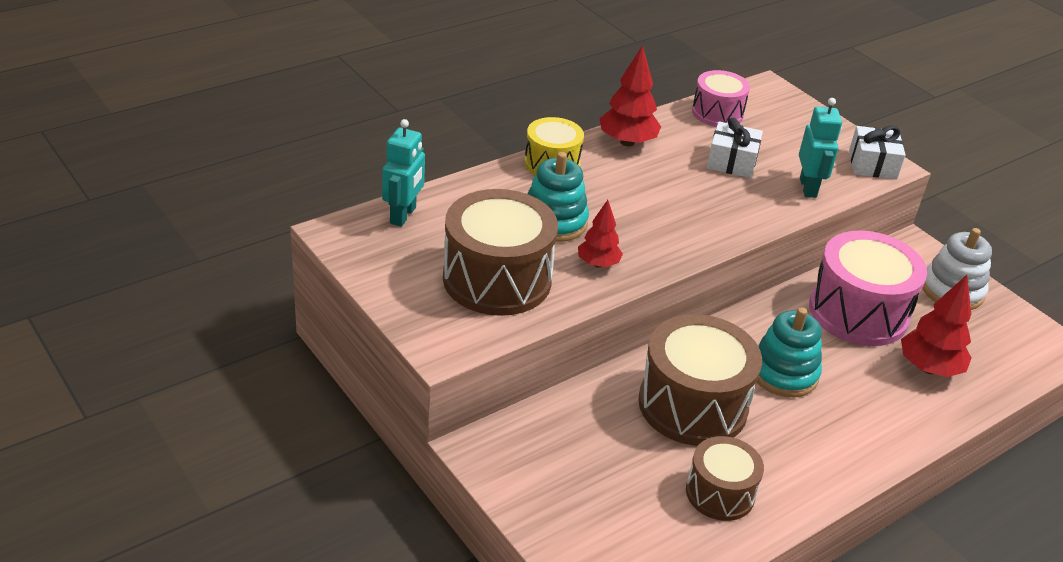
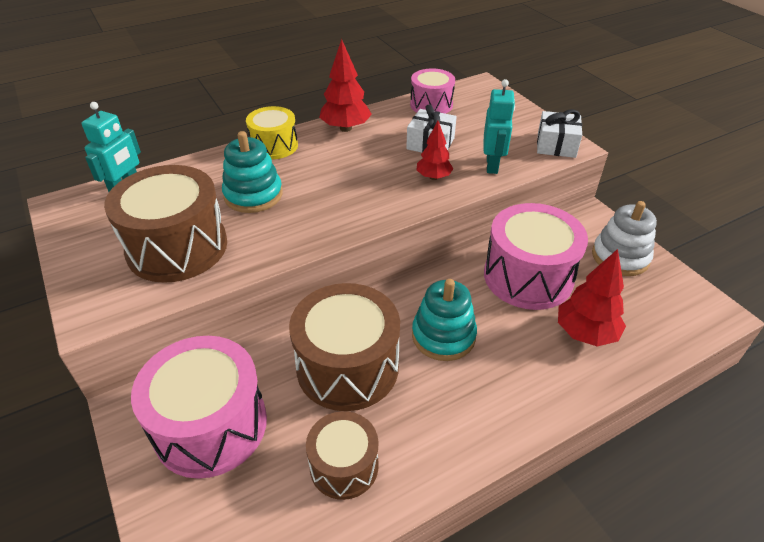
camera: 10 degrees right, 5 degrees up
red tree [578,200,623,268] -> red tree moved to [417,121,453,180]
none -> pink drum [131,336,267,479]

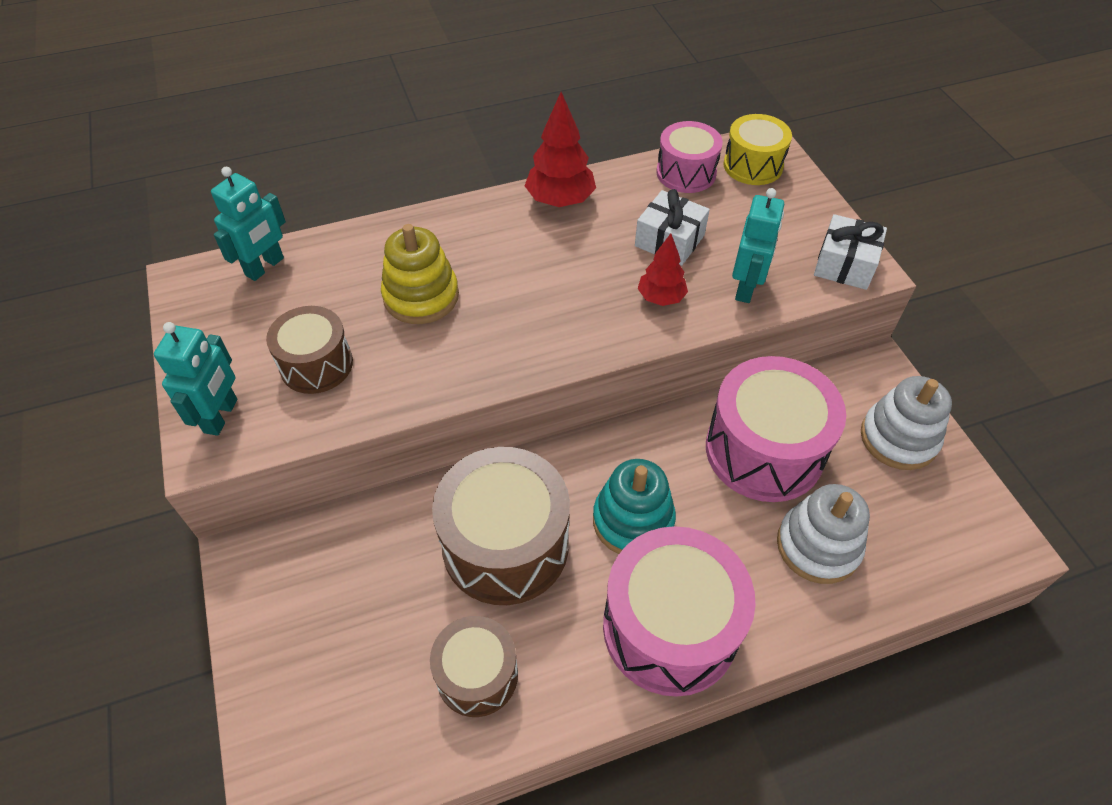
camera: 10 degrees right, 10 degrees up
brown drum [104,165,227,283] -> brown drum [266,306,353,394], size x0.59
pink drum [131,336,267,479] -> pink drum moved to [603,526,756,697]
turquoise stacking toy [222,131,283,213] -> yellow stacking toy [381,224,459,324]
yellow drum [246,106,298,160] -> yellow drum moved to [723,114,792,185]
red tree [558,249,626,346] -> white stacking toy [777,484,870,584]
none -> turquoise robot [154,322,237,436]

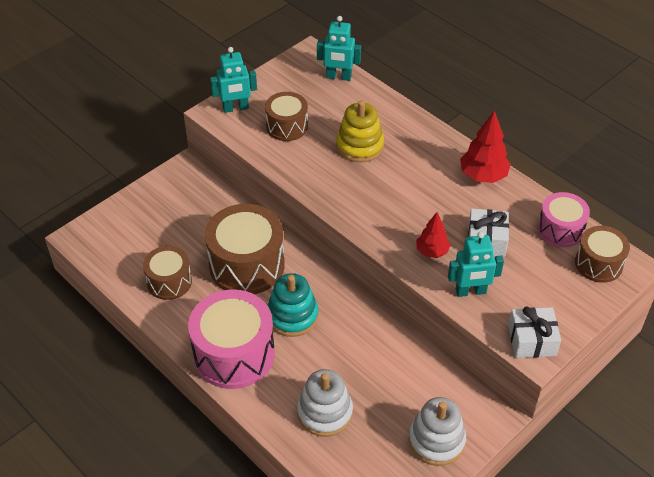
camera: 65 degrees right, 5 degrees down
pink drum [706,356,846,502] -> none
yellow drum [723,114,792,185] -> brown drum [575,226,630,283]

